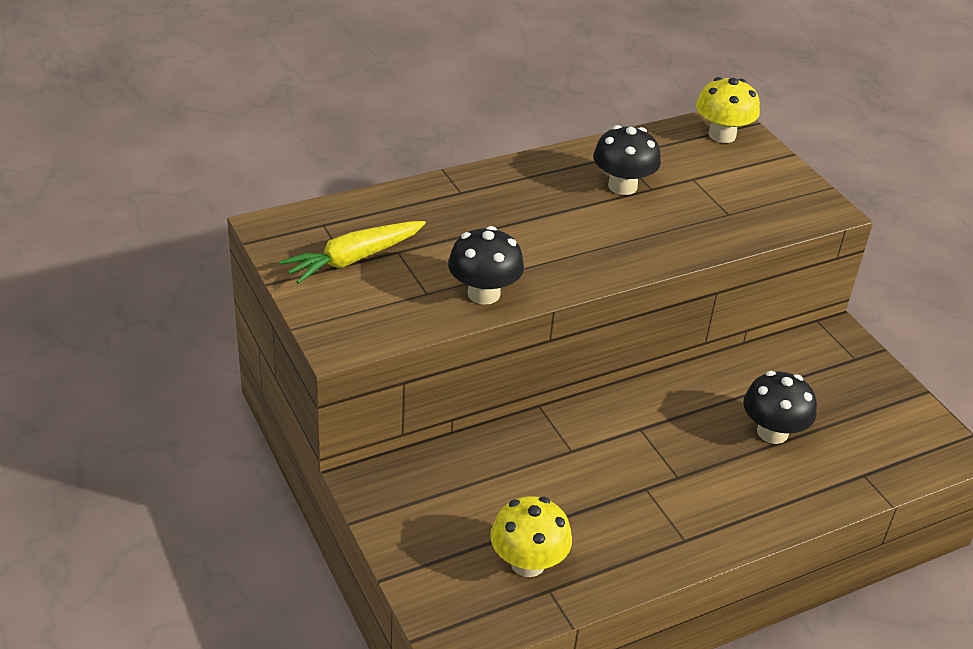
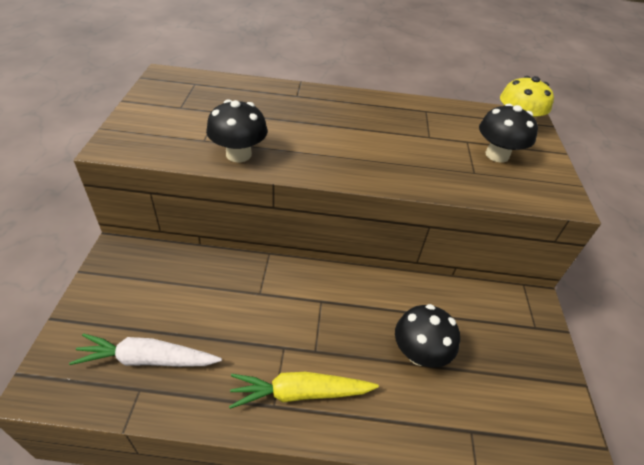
camera: 30 degrees right, 5 degrees up
yellow carrot [279,221,426,284] -> yellow carrot moved to [229,372,379,409]
yellow mushroom [490,496,572,577] -> white carrot [69,333,222,367]
black mushroom [593,125,661,195] -> black mushroom moved to [479,104,538,163]

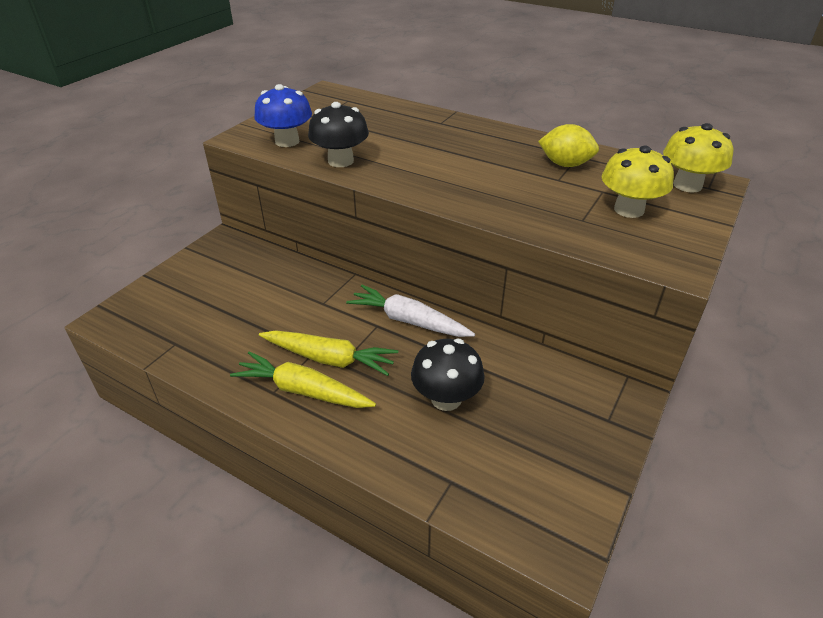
camera: 30 degrees right, 5 degrees down
white carrot [69,333,222,367] -> white carrot moved to [346,285,475,337]
black mushroom [479,104,538,163] -> yellow mushroom [602,145,674,218]
none -> blue mushroom [255,84,312,147]
none -> yellow carrot [259,330,398,376]
none -> yellow lemon [538,124,599,167]

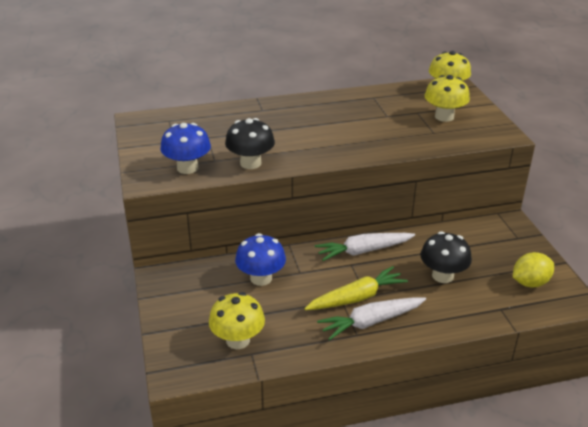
camera: 45 degrees left, 5 degrees down
yellow carrot [230,351,376,408] -> white carrot [317,297,426,340]
yellow lemon [538,124,599,167] -> yellow lemon moved to [513,252,554,287]
none -> yellow mushroom [209,292,265,349]
none -> blue mushroom [235,233,286,286]

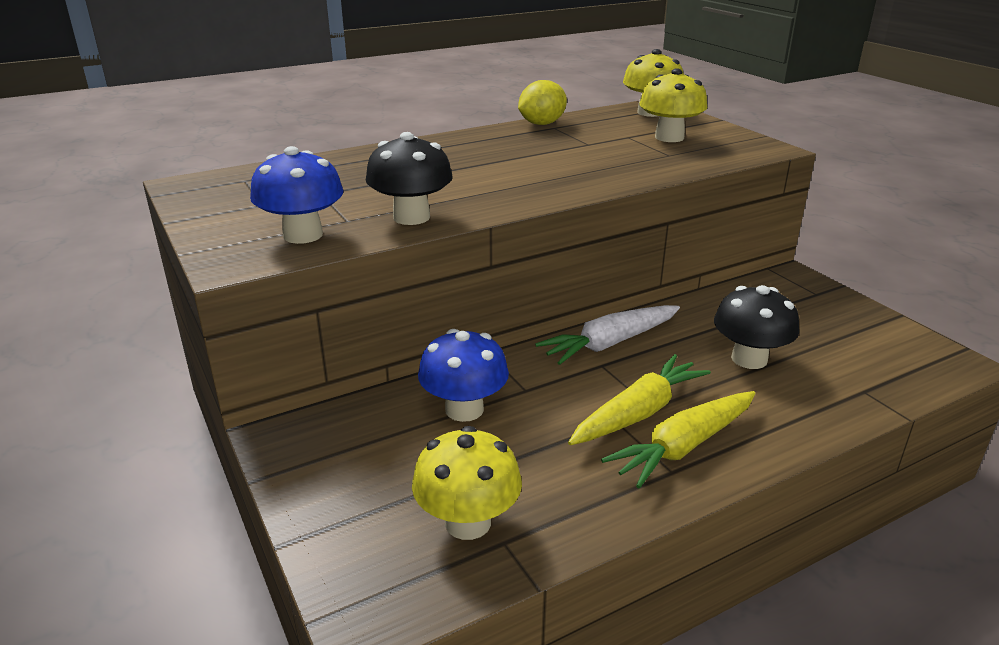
camera: 15 degrees left, 5 degrees down
white carrot [317,297,426,340] -> yellow carrot [601,391,756,488]
yellow lemon [513,252,554,287] -> yellow lemon moved to [518,80,567,125]

